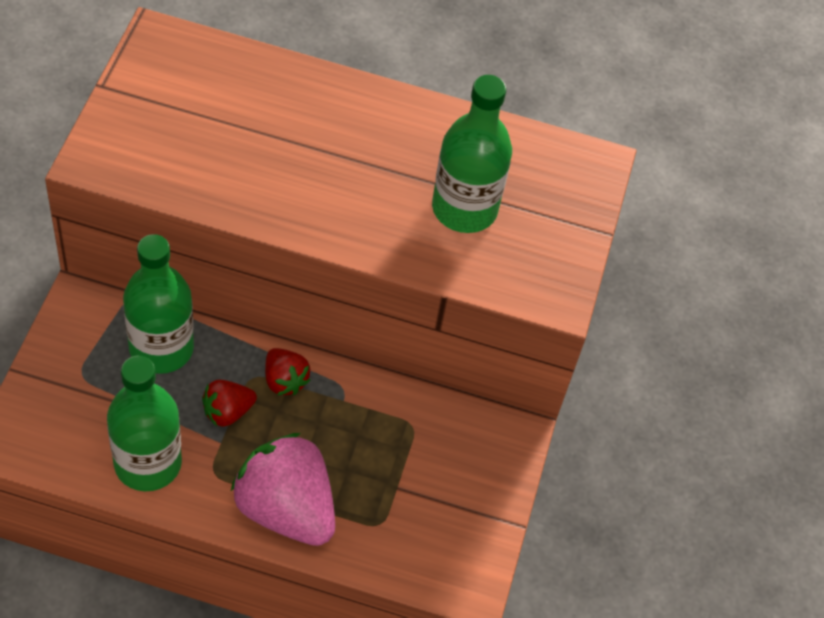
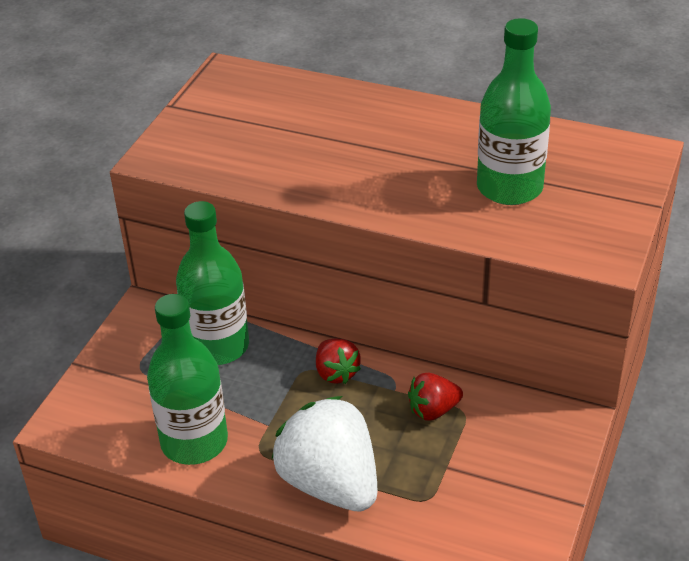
camera: 15 degrees right, 15 degrees down
red strawberry [202,380,257,427] -> red strawberry moved to [408,373,463,421]
pink strawberry [231,433,335,546] -> white strawberry [272,396,378,511]

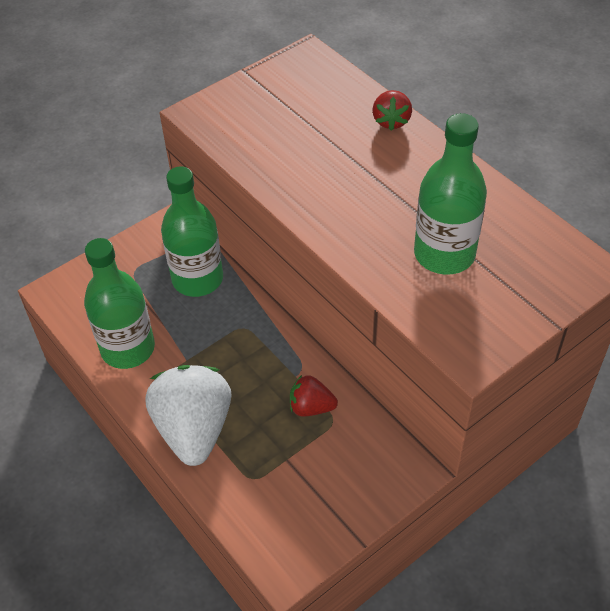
camera: 30 degrees right, 10 degrees up
red strawberry [316,338,361,384] -> red strawberry moved to [373,90,412,131]

